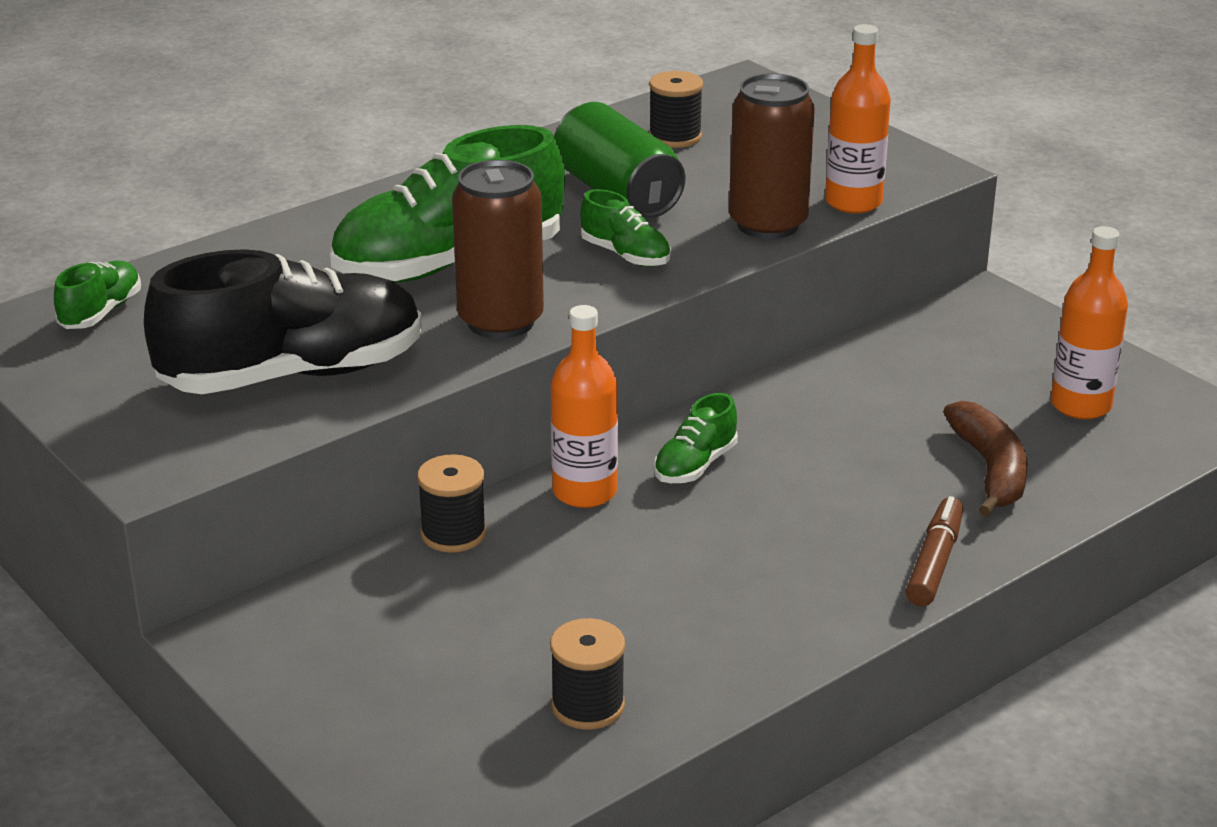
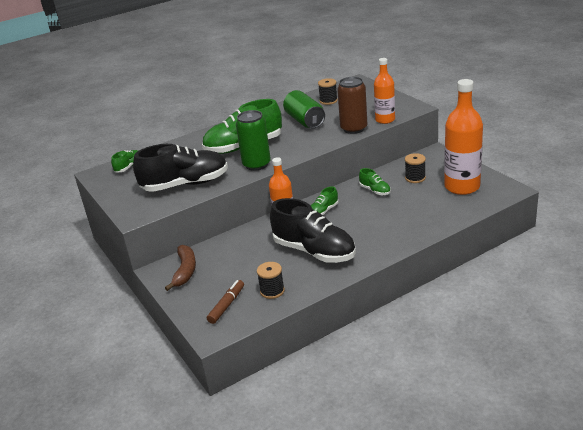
camera: 10 degrees right, 0 degrees up
black spool [417,454,486,553] -> black spool moved to [405,153,426,183]
brown can [452,160,544,339] -> green can [236,110,271,171]
green shoe [580,189,671,267] -> green shoe moved to [359,168,391,195]
brown marker [906,496,963,606] -> brown marker moved to [207,280,244,324]
brown banana [943,401,1028,517] -> brown banana moved to [165,245,196,291]
orange bottle [1051,226,1128,419] -> orange bottle [444,79,483,195], size x1.64
none -> black shoe [270,198,356,263]

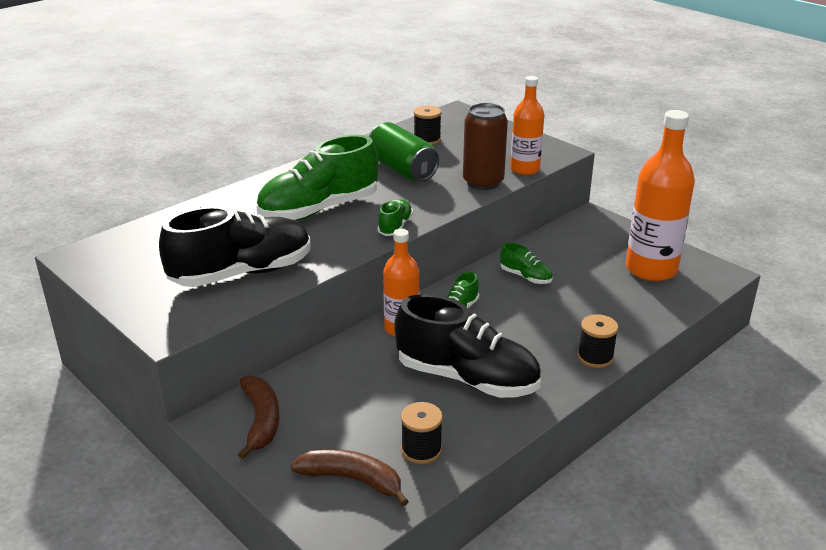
camera: 15 degrees left, 0 degrees up
green shoe [111,150,138,173] -> green shoe moved to [377,199,413,236]
brown marker [207,280,244,324] -> brown banana [291,449,409,506]
green can [236,110,271,171] -> none
black spool [405,153,426,183] -> black spool moved to [578,314,618,368]

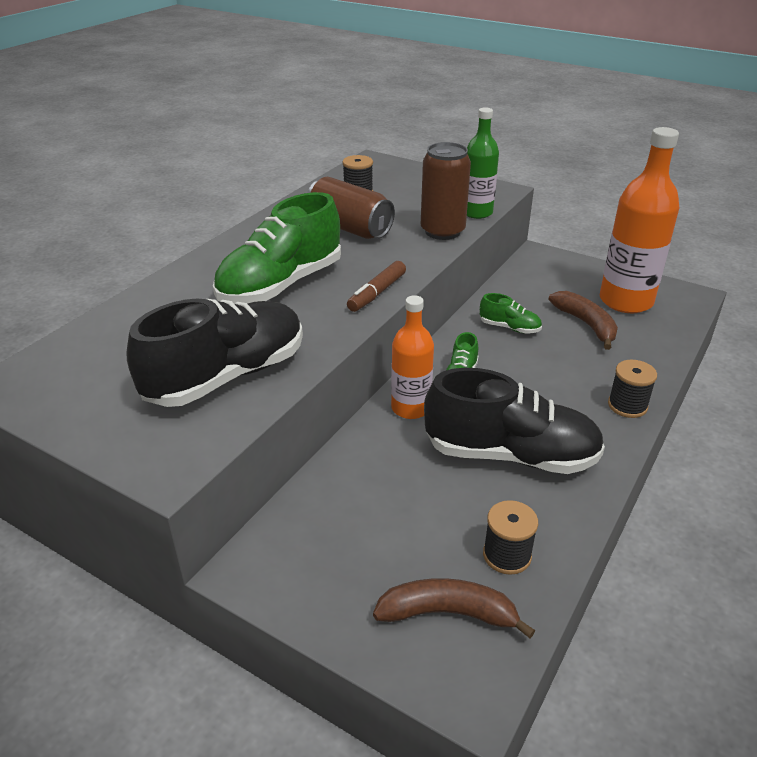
camera: 15 degrees left, 5 degrees up
brown banana [238,375,280,459] -> brown banana moved to [548,291,618,350]
green can [369,122,439,182] -> brown can [307,177,395,239]
green shoe [377,199,413,236] -> brown marker [347,261,406,312]
orange bottle [510,76,544,175] -> green bottle [467,107,499,219]

